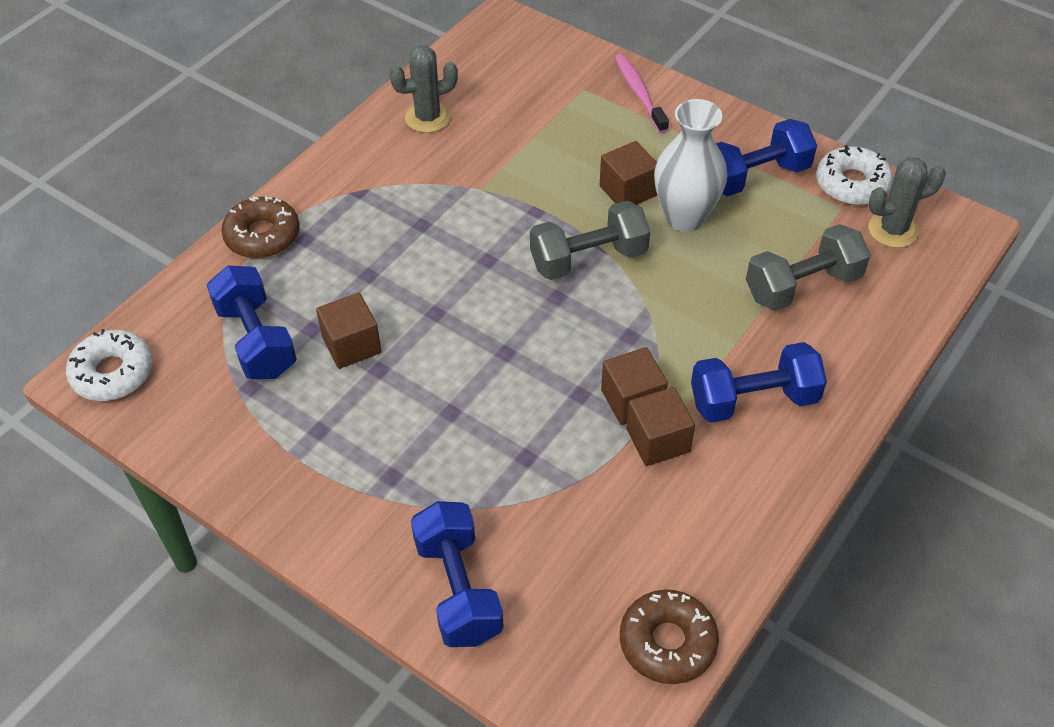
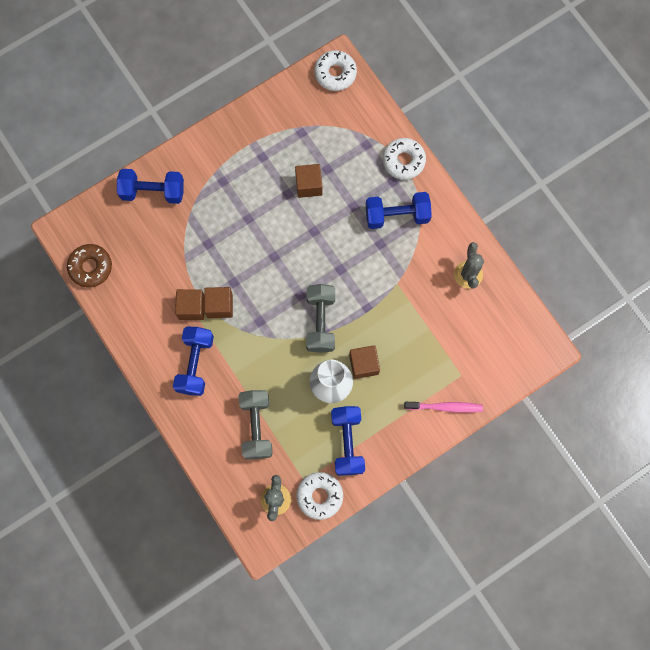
camera: 110 degrees right, 25 degrees up
blue dumbbell [207,265,297,379] -> blue dumbbell moved to [366,192,432,229]
brown donut [221,196,300,258] -> white donut [383,138,426,180]

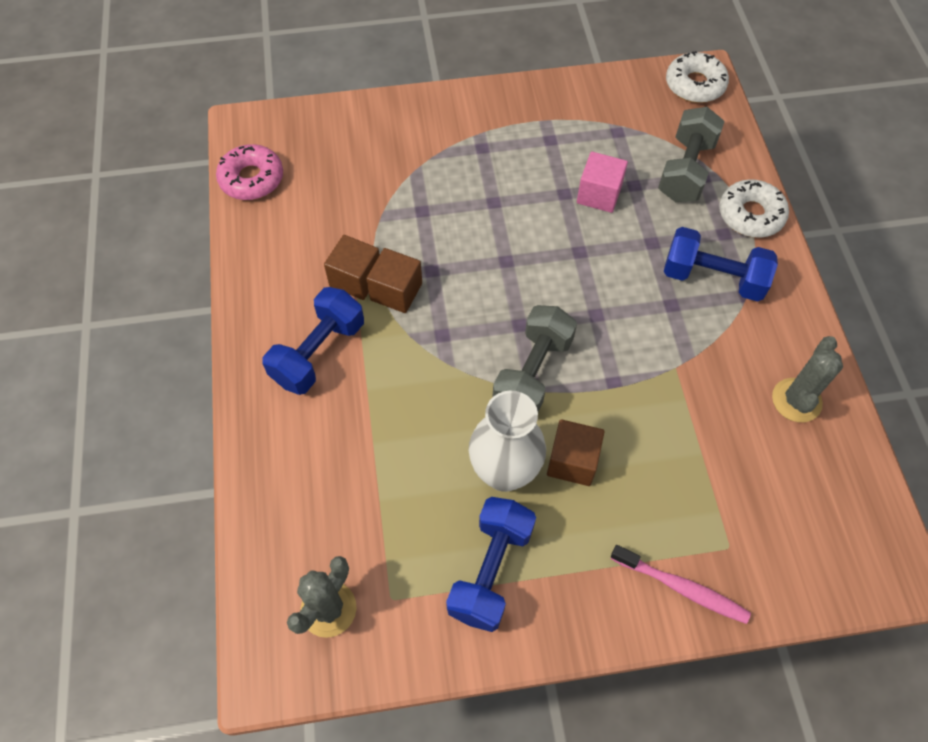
camera: 25 degrees right, 15 degrees down
brown donut [67,244,112,287] -> pink donut [216,144,283,200]
blue dumbbell [117,169,184,204] -> none
grey dumbbell [238,390,273,459] -> grey dumbbell moved to [658,107,724,202]
brown cube [295,164,323,198] -> pink cube [577,152,628,213]
white donut [296,472,343,520] -> none

